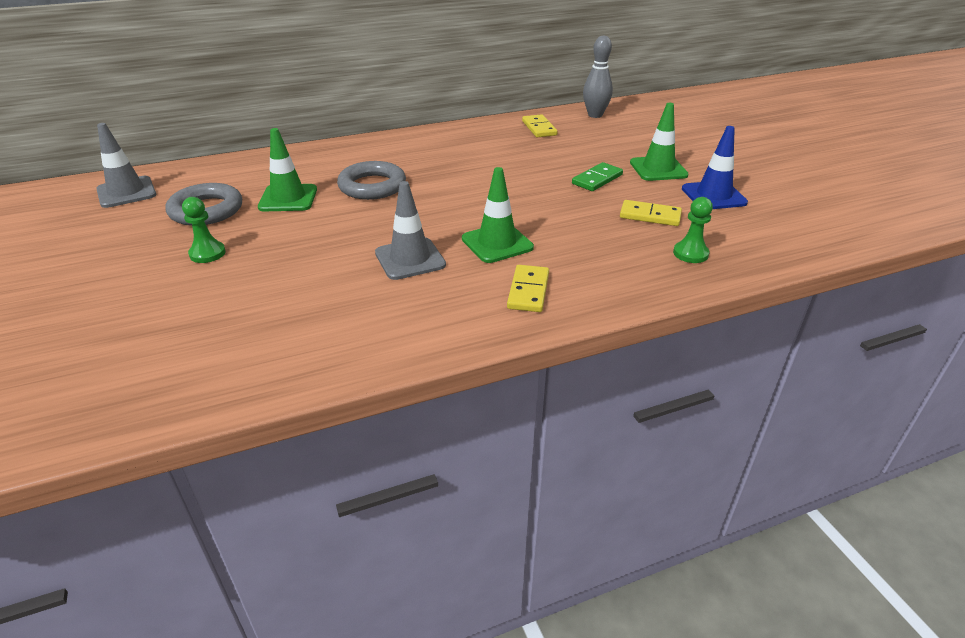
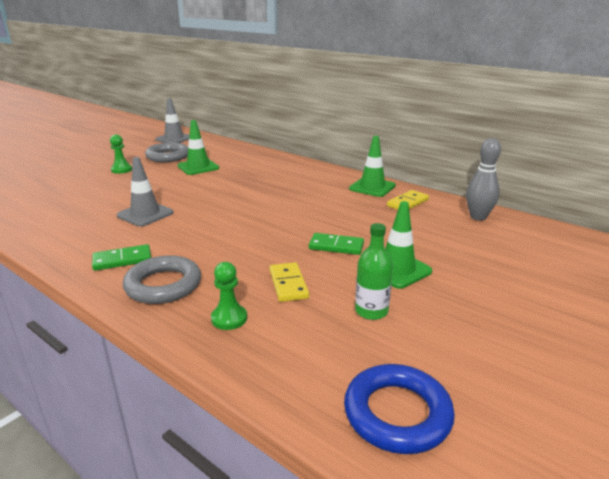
camera: 60 degrees right, 10 degrees down
grey ring [337,161,406,200] -> grey ring moved to [123,255,201,304]
green traffic cone [462,167,534,263] -> green traffic cone moved to [349,136,396,197]
yellow domino [507,265,549,312] -> green domino [92,244,151,271]
blue traffic cone [682,126,748,209] -> green bottle [355,223,393,320]
none -> blue ring [344,364,455,454]

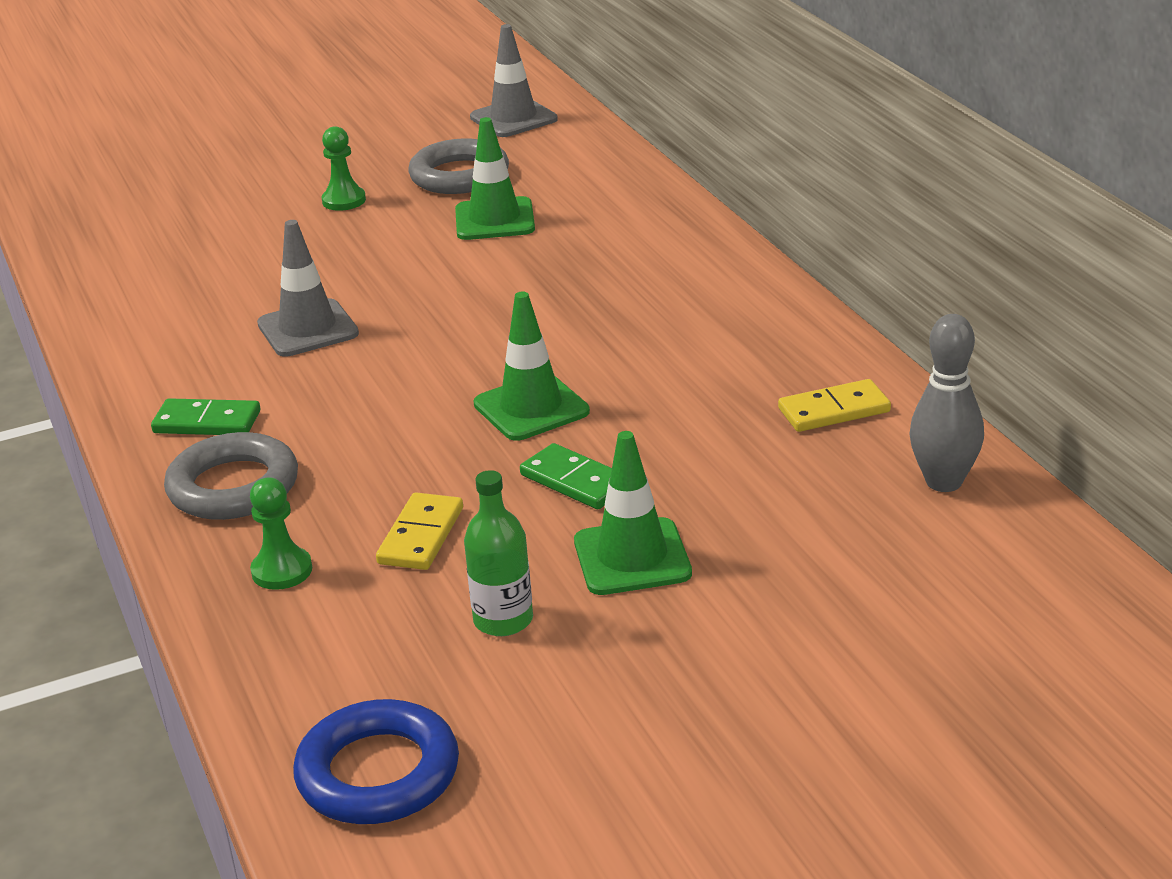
camera: 30 degrees right, 5 degrees up
green traffic cone [349,136,396,197] -> green traffic cone moved to [474,292,590,441]

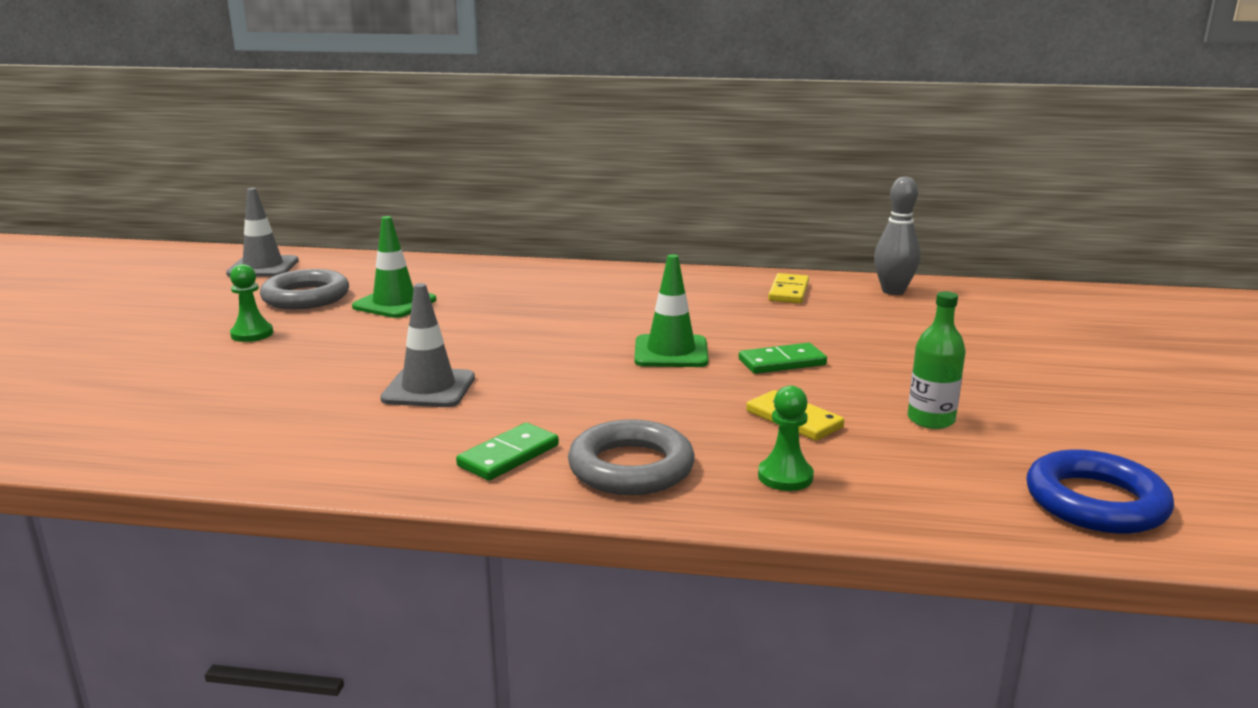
camera: 60 degrees left, 10 degrees down
green traffic cone [574,431,692,595] -> none

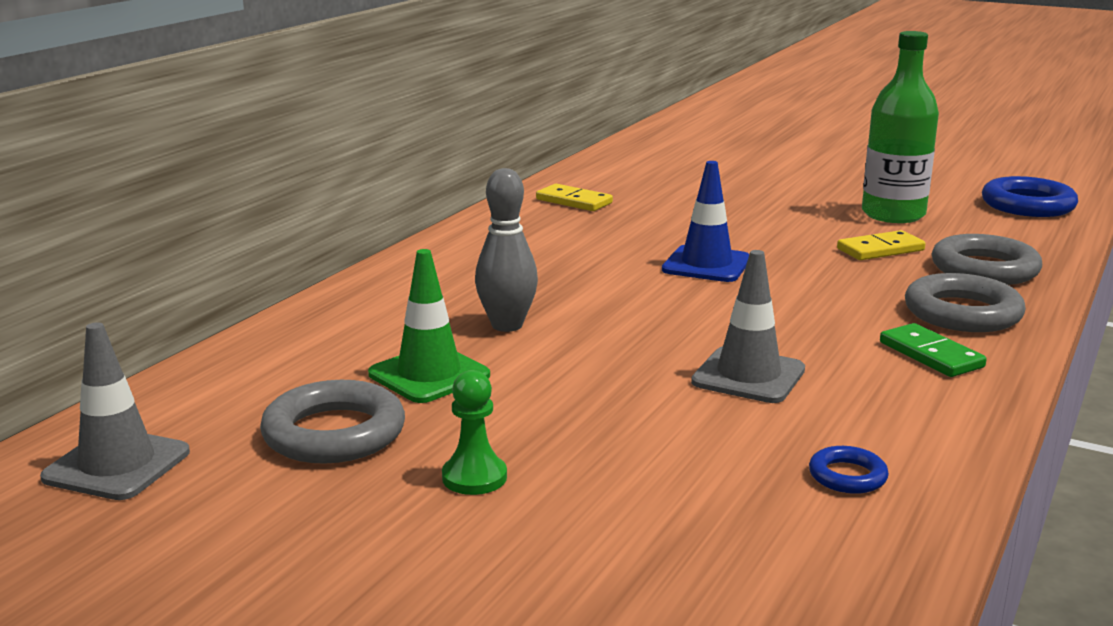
camera: 70 degrees left, 0 degrees up
green traffic cone [634,254,708,367] -> blue traffic cone [662,161,749,282]
green domino [739,343,827,374] -> none
green pawn [758,385,814,491] -> grey ring [932,234,1042,285]
grey bowling pin [874,177,920,295] -> grey bowling pin moved to [475,168,538,332]
green bottle [908,291,966,429] -> green bottle [862,31,939,223], size x1.67
none -> blue ring [809,446,889,494]

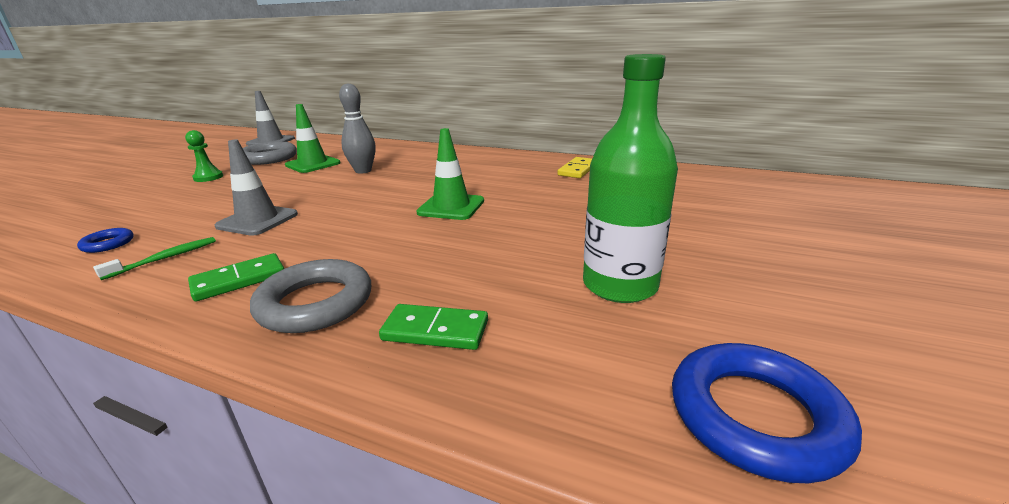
camera: 85 degrees right, 5 degrees up
blue traffic cone [662,161,749,282] -> green traffic cone [416,128,484,220]
yellow domino [837,230,926,260] -> none
grey ring [932,234,1042,285] -> green domino [379,304,488,350]
none -> green toothbrush [93,237,216,280]

